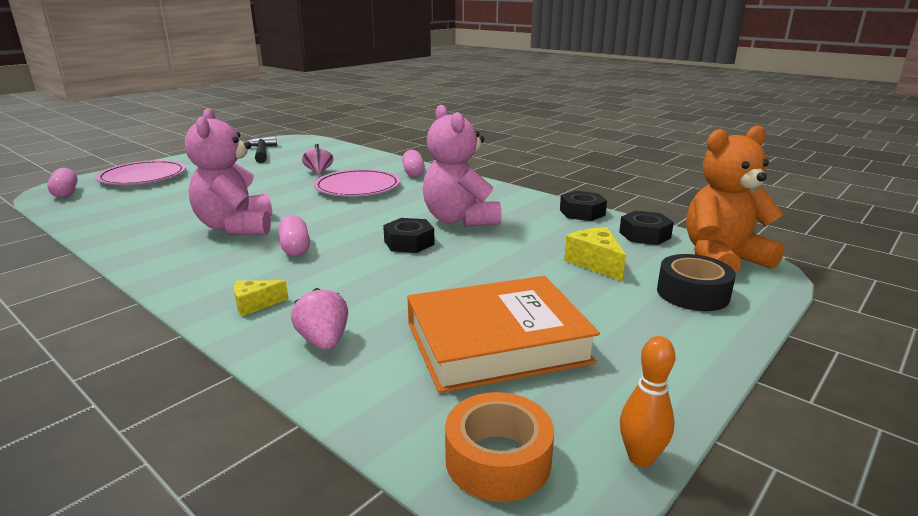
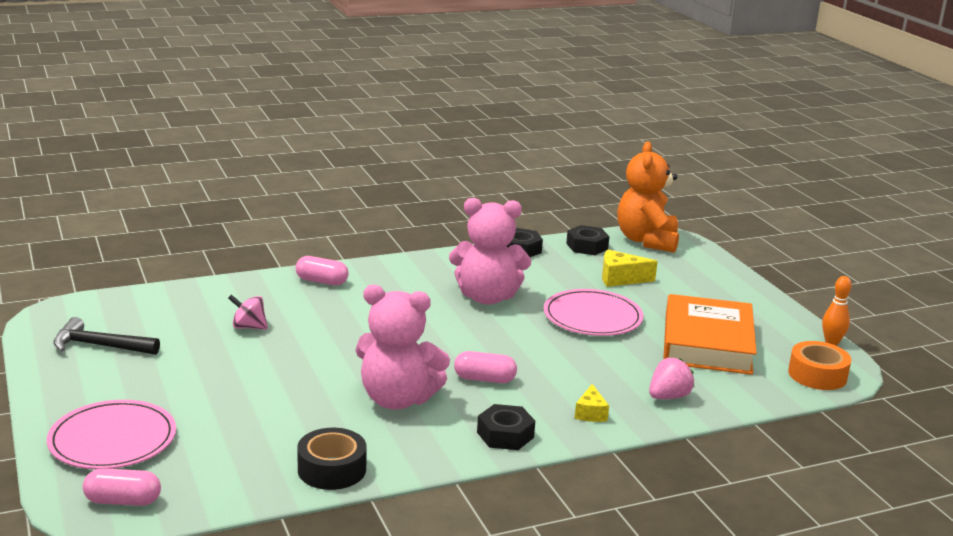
camera: 65 degrees left, 0 degrees up
pink strawberry [291,288,348,350] -> pink strawberry turned 135 degrees clockwise [649,358,694,399]
pink plate [314,169,400,197] -> pink plate moved to [544,289,643,336]
black nut [383,218,435,253] -> black nut moved to [477,404,535,450]
black tape [657,254,736,311] -> black tape moved to [297,428,367,490]

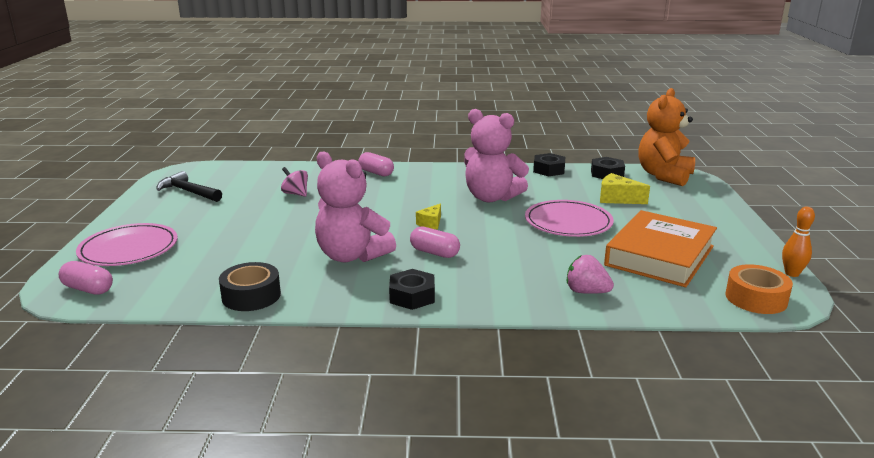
camera: 25 degrees right, 0 degrees up
yellow cheese [575,384,609,422] -> yellow cheese moved to [416,203,441,229]
pink strawberry [649,358,694,399] -> pink strawberry turned 135 degrees counterclockwise [567,255,614,294]

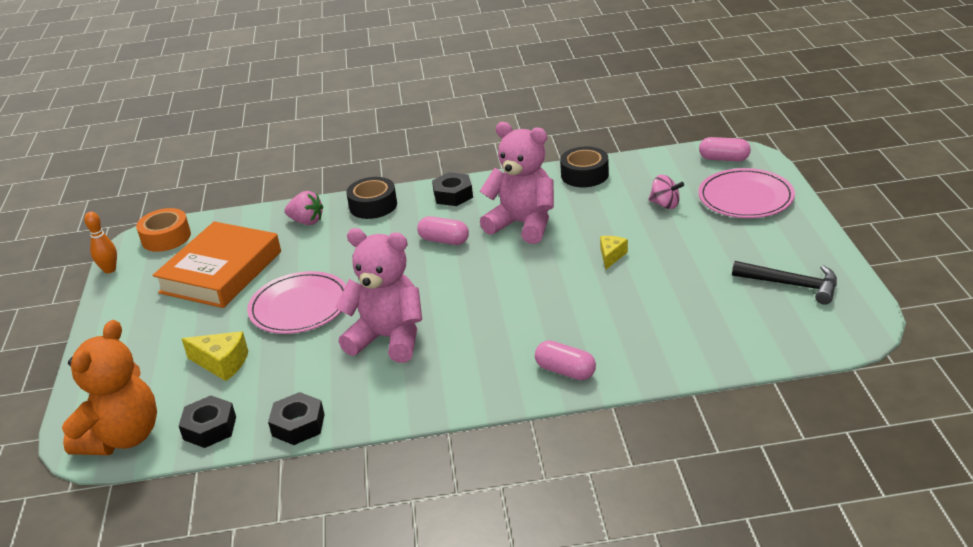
camera: 175 degrees right, 10 degrees up
pink spinning top [281,167,308,197] -> pink spinning top moved to [648,175,684,209]
yellow cheese [416,203,441,229] -> yellow cheese moved to [600,236,628,269]
none -> black tape [346,177,397,219]

